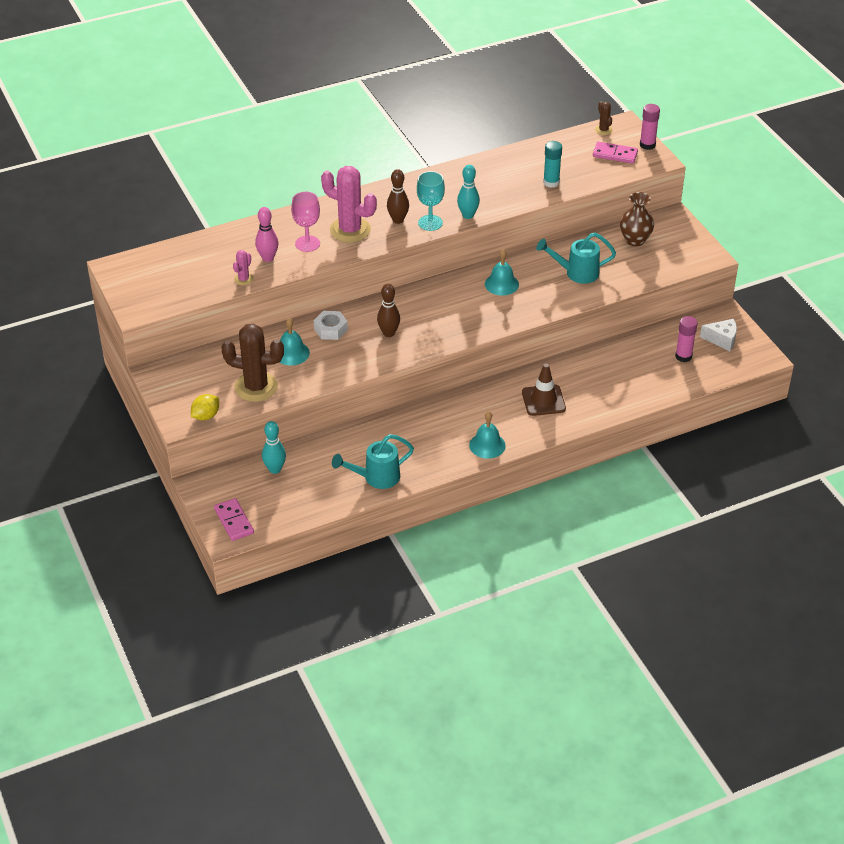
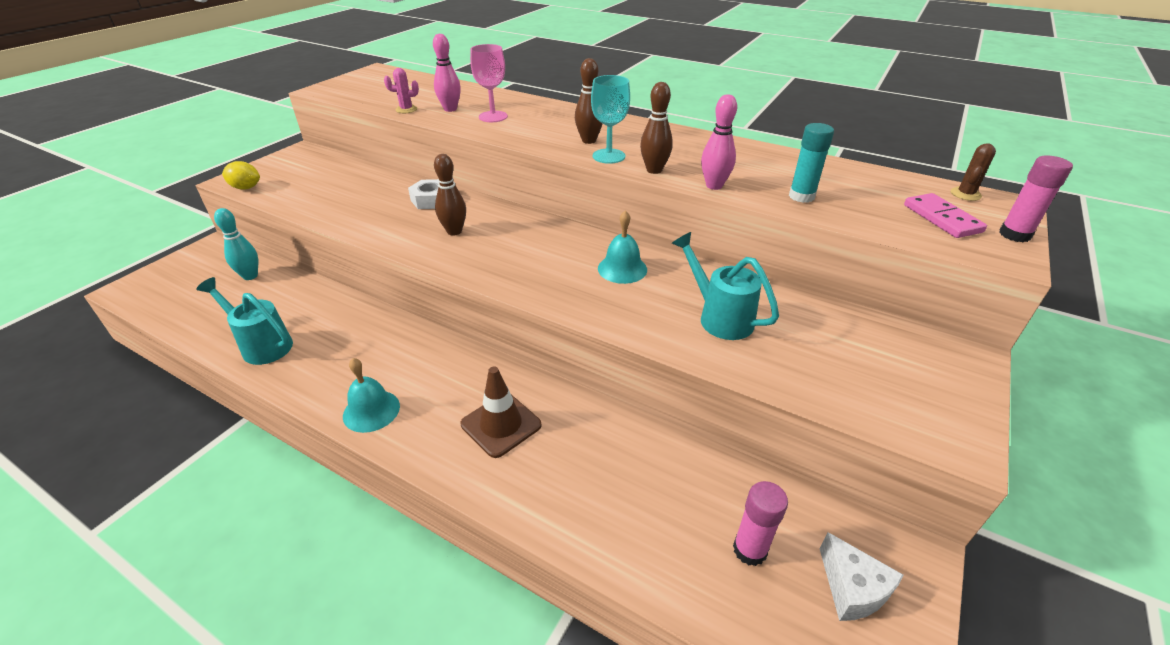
camera: 55 degrees right, 5 degrees down
pink domino [214,498,254,541] -> none
brown cactus [221,323,284,402] -> none
turquoise bell [279,318,310,366] -> none
pink cactus [321,166,377,242] -> none
turquoise bowling pin [457,165,480,219] -> brown bowling pin [640,82,673,174]
brown vase [620,192,654,246] -> none
none -> pink bowling pin [701,94,737,190]

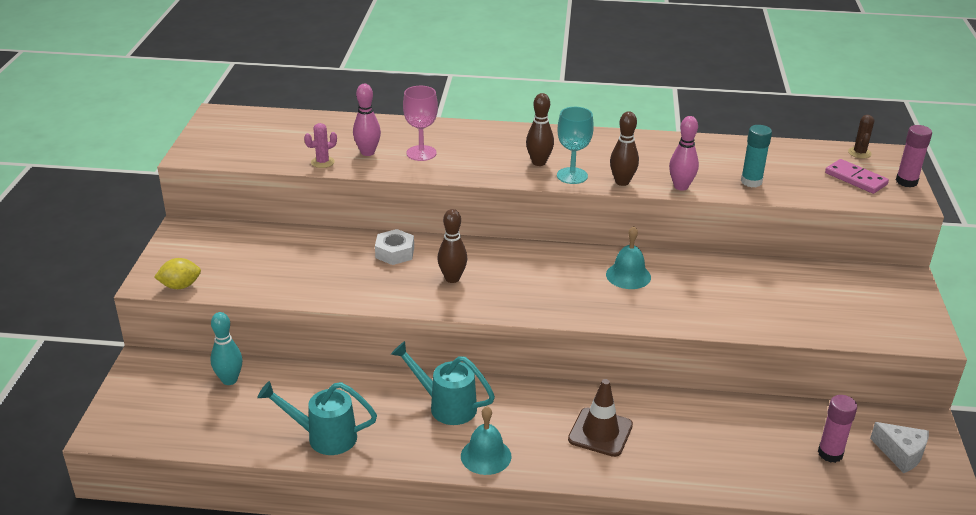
camera: 25 degrees left, 5 degrees down
turquoise watering can [672,232,779,340] -> turquoise watering can moved to [391,341,495,425]

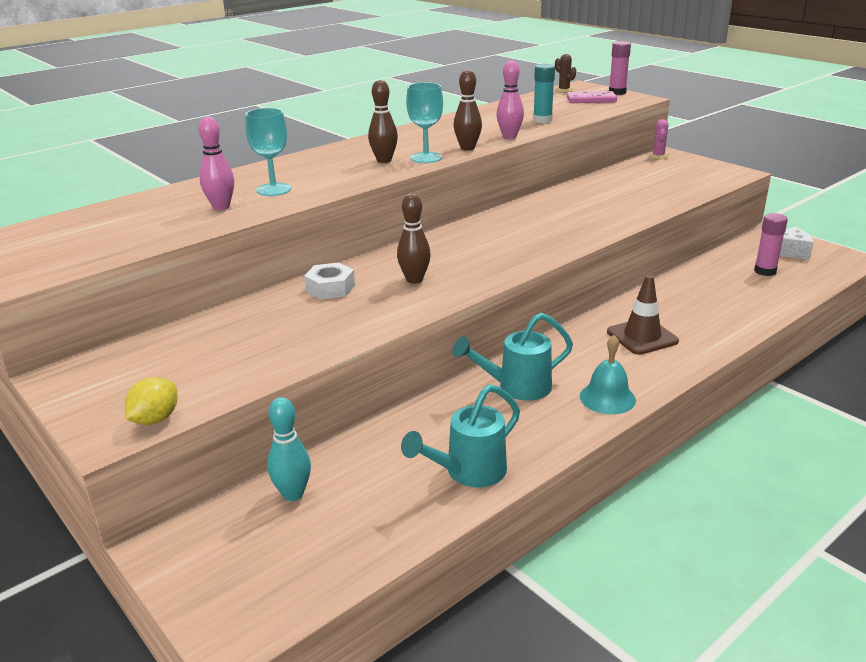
camera: 45 degrees left, 5 degrees down
pink cactus [304,123,337,168] -> pink cactus moved to [649,119,669,159]
pink goblet [403,86,438,161] -> turquoise goblet [245,108,291,196]
turquoise bell [606,226,651,289] -> none

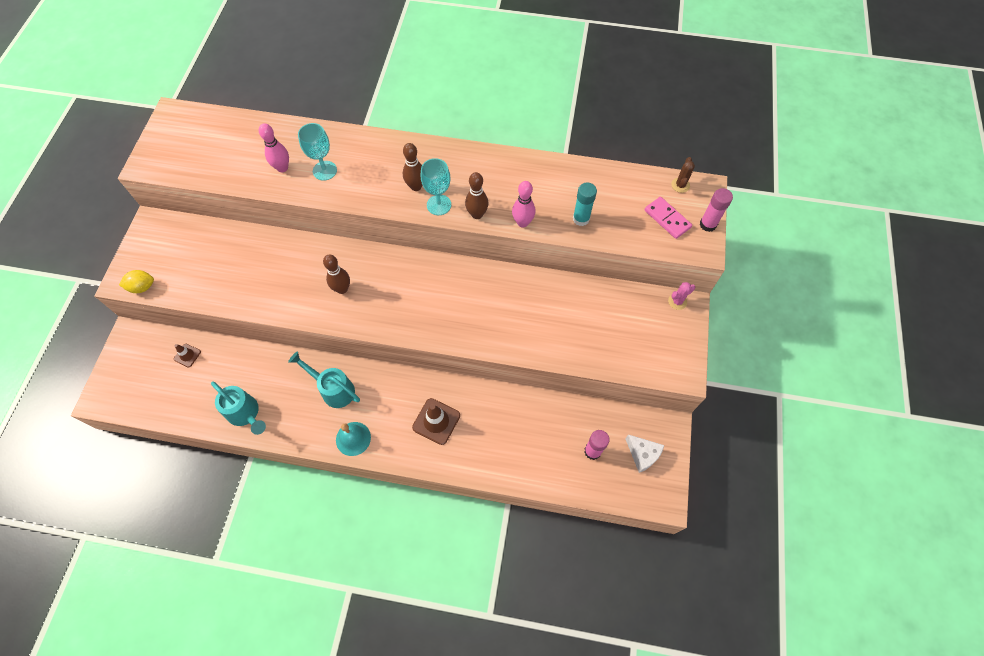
camera: 50 degrees right, 35 degrees up
turquoise bowling pin [267,397,311,501] -> brown traffic cone [174,344,201,368]
white nut [304,262,355,300] -> none
turquoise watering can [401,384,520,487] -> turquoise watering can turned 150 degrees counterclockwise [211,381,266,435]

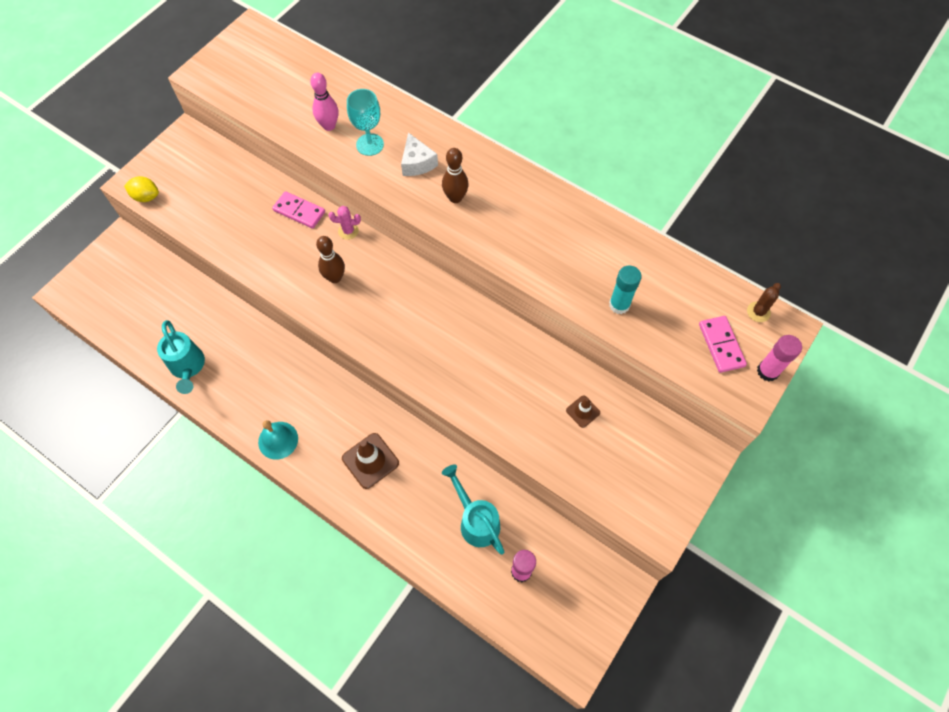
camera: 25 degrees right, 0 degrees up
brown traffic cone [174,344,201,368] -> brown traffic cone moved to [566,395,600,428]
turquoise watering can [288,351,360,408] -> turquoise watering can moved to [442,464,504,554]
turquoise goblet [421,158,451,215] -> none
brown bowling pin [465,172,489,219] -> none
pink bowling pin [512,181,535,228] -> none
white cheese [625,434,664,473] -> white cheese moved to [401,133,438,176]
pink cactus [668,282,695,310] -> pink cactus moved to [329,206,361,240]
none -> pink domino [272,191,325,229]

